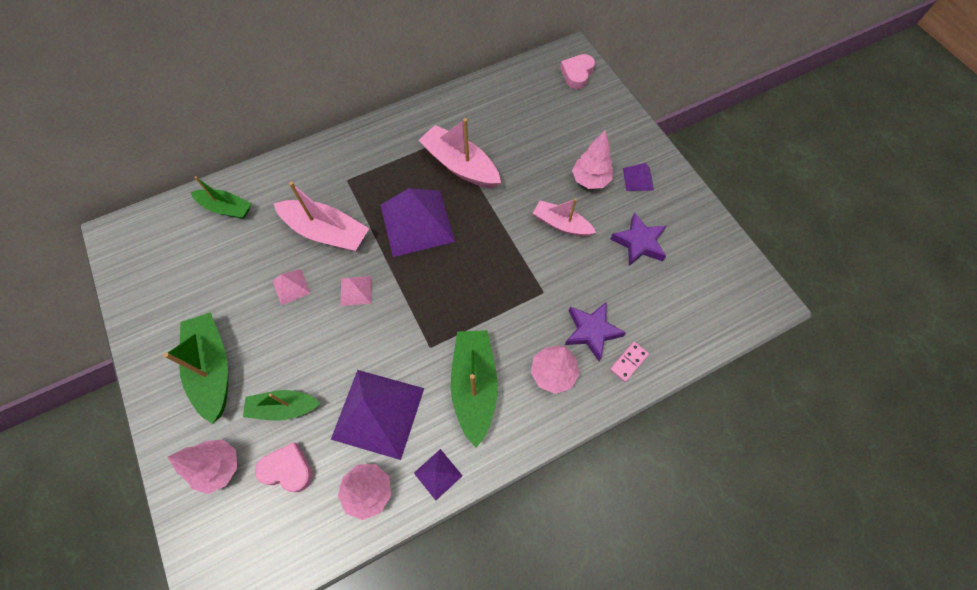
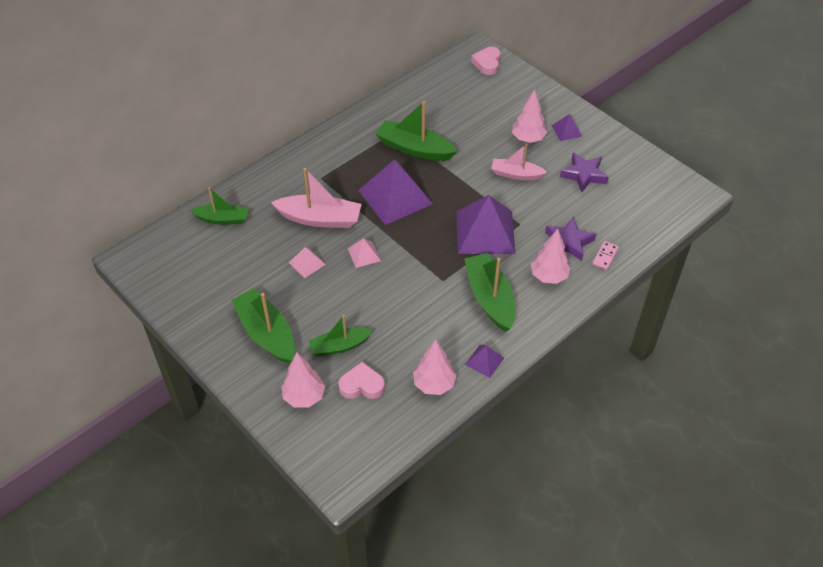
camera: 15 degrees left, 15 degrees down
purple pyramid [331,370,424,460] -> purple pyramid moved to [456,195,515,254]
pink boat [418,118,501,188] -> green boat [376,101,458,161]

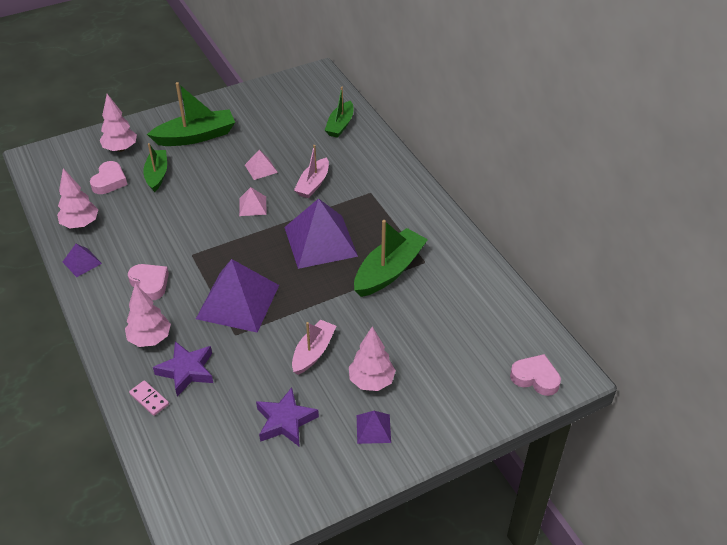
camera: 105 degrees right, 5 degrees down
pink boat [271,168,362,228] -> pink boat [294,145,329,198], size x0.64
green boat [464,253,515,332] -> pink heart [128,264,169,301]

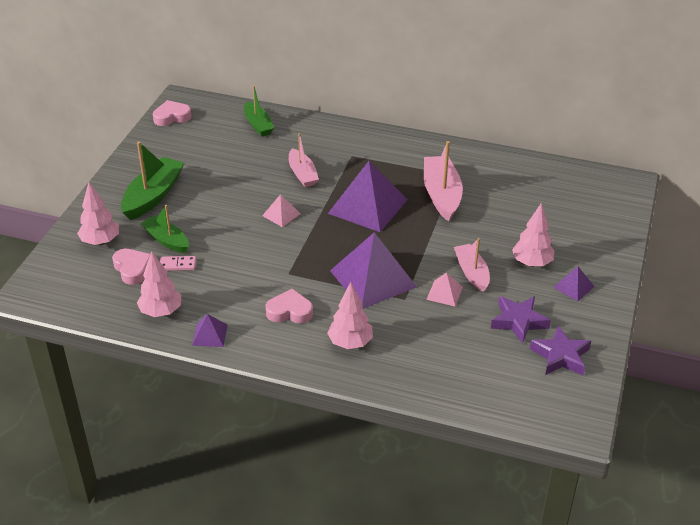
camera: 45 degrees left, 5 degrees down
pink domino [129,380,169,416] -> pink domino moved to [160,256,196,271]
purple star [153,341,213,397] -> purple star moved to [530,325,591,375]
pink pyramid [245,150,278,180] -> pink pyramid moved to [426,272,463,306]
green boat [354,220,428,297] -> pink boat [424,141,463,221]
pink heart [510,354,561,396] -> pink heart moved to [153,100,192,126]

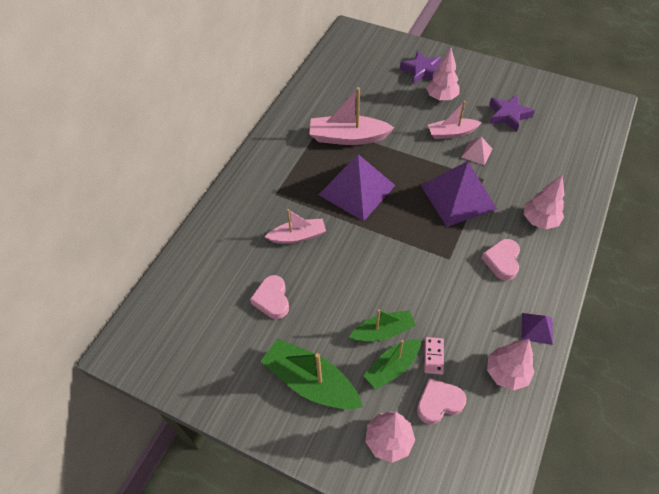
camera: 80 degrees left, 15 degrees up
pink heart [153,100,192,126] -> pink heart moved to [250,275,289,319]
green boat [244,85,274,136] -> green boat moved to [349,309,416,342]
pink pyramid [262,194,301,227] -> none
purple star [530,325,591,375] -> purple star moved to [400,50,441,84]
purple pyramid [553,266,595,301] -> none

